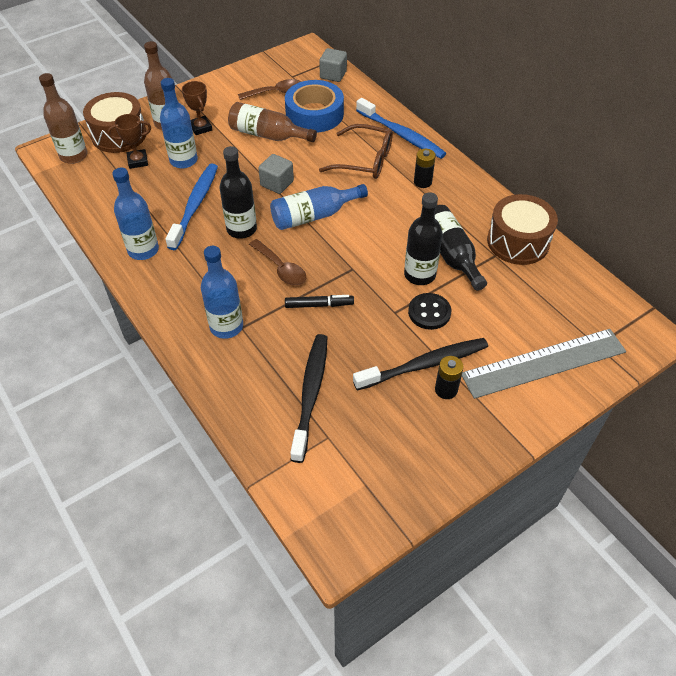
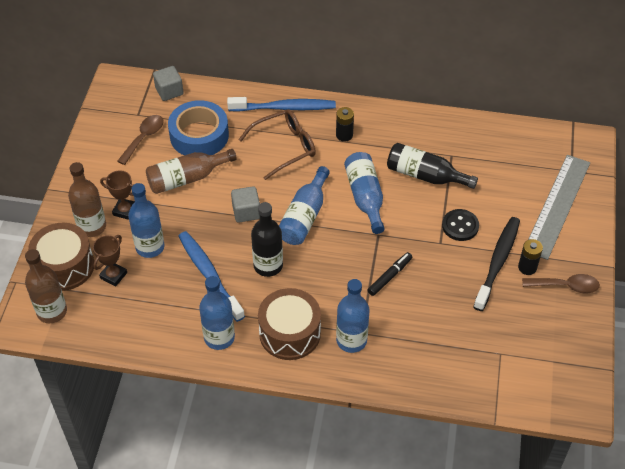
camera: 45 degrees left, 0 degrees up
brown spoon [249,239,306,286] -> brown spoon moved to [522,274,600,294]
black toothbrush [290,334,328,463] -> none
black bottle [404,192,443,285] -> none
brown drum [487,194,558,265] -> brown drum moved to [258,288,321,360]
none -> blue bottle [344,152,385,234]

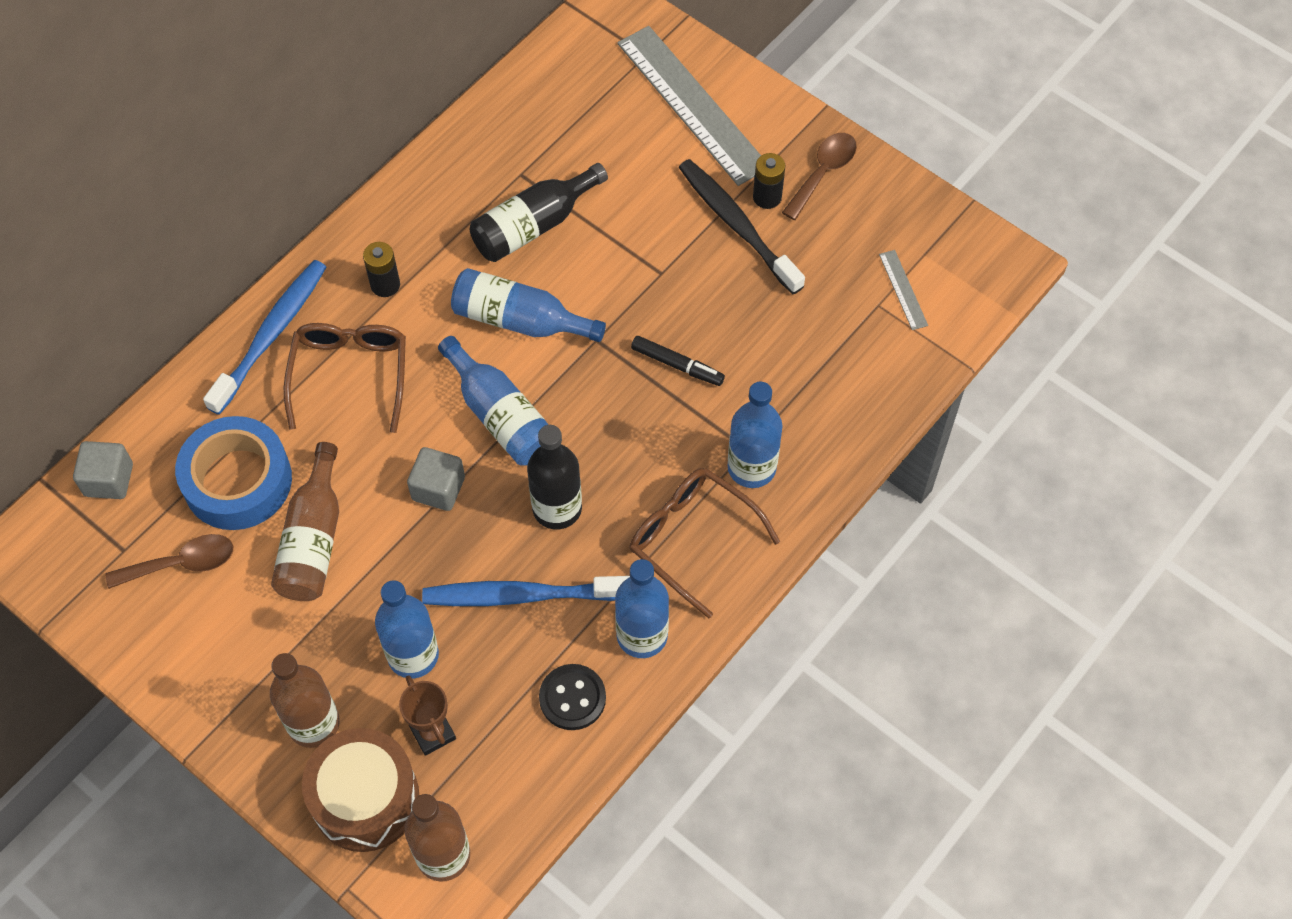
camera: 60 degrees left, 10 degrees up
brown trophy [100,170,135,220] -> none
brown spoon [117,115,164,165] -> brown spoon turned 105 degrees clockwise [106,534,233,589]
brown drum [258,288,321,360] -> brown glasses [630,468,780,619]
black marker [368,252,412,296] -> black marker turned 135 degrees clockwise [631,336,725,386]
black button [442,209,479,241] -> black button moved to [539,664,606,730]
none -> grey ruler [879,250,928,330]

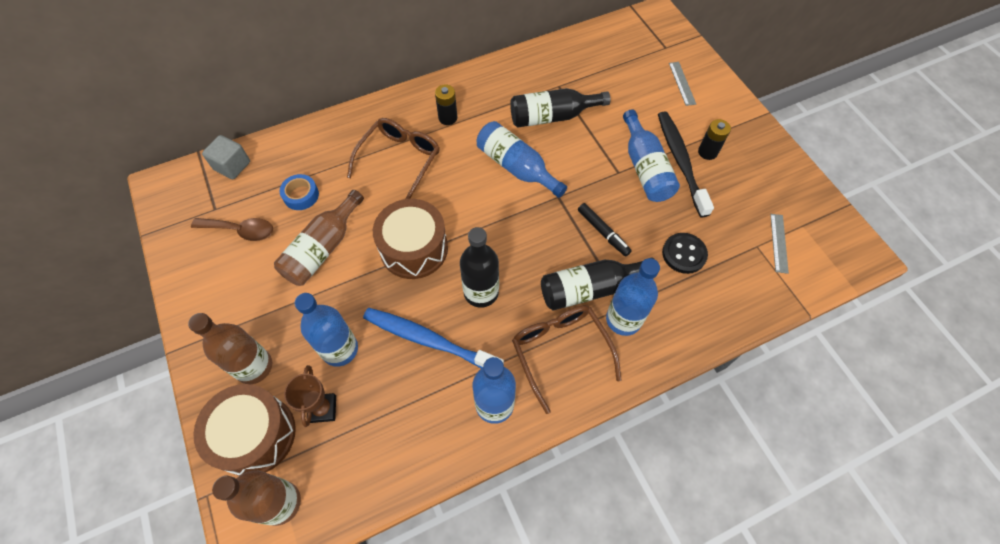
camera: 25 degrees right, 0 degrees up
blue tape [175,416,292,530] -> blue tape [280,174,319,210], size x0.49
blue toothbrush [203,260,326,415] -> none
grey cube [407,447,465,511] -> brown drum [373,199,448,279]
blue bottle [438,336,549,465] -> blue bottle moved to [623,109,680,202]
black button [539,664,606,730] -> black button moved to [662,233,708,274]
grey ruler [617,26,761,186] -> grey ruler [669,62,696,106], size x0.41
brown spoon [782,133,857,220] -> none
none -> black bottle [541,258,654,310]

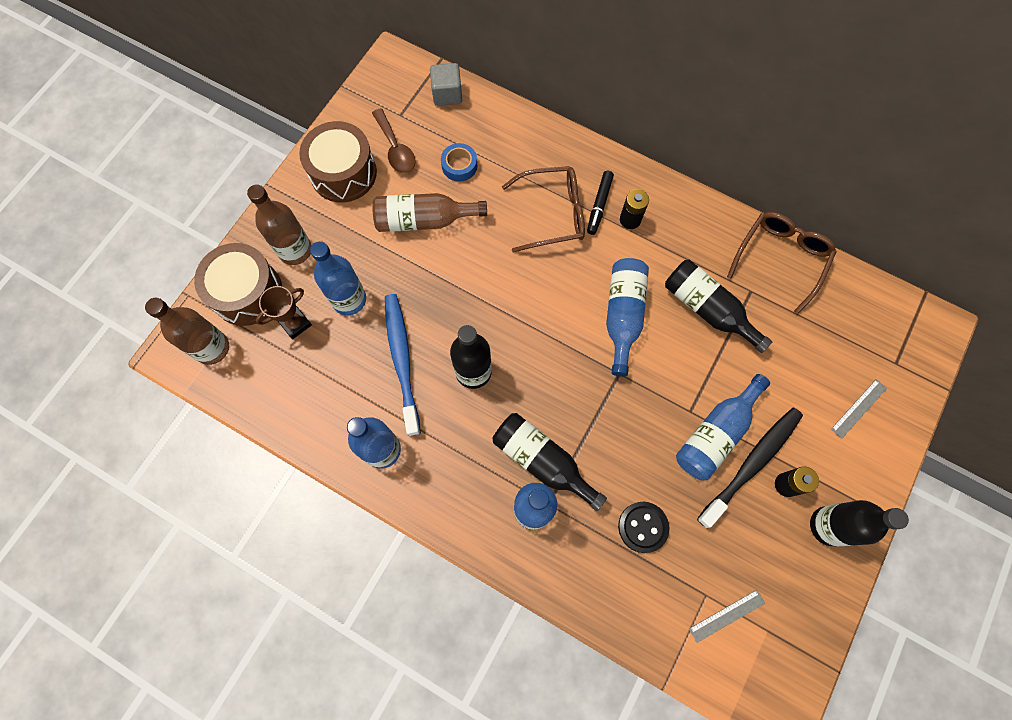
camera: 55 degrees right, 10 degrees up
brown drum [373,199,448,279] -> brown drum moved to [299,121,377,203]
brown glasses [512,305,622,414] -> brown glasses moved to [727,212,837,314]
black marker [578,203,632,256] -> black marker moved to [587,171,614,235]
none -> black bottle [810,500,909,546]

